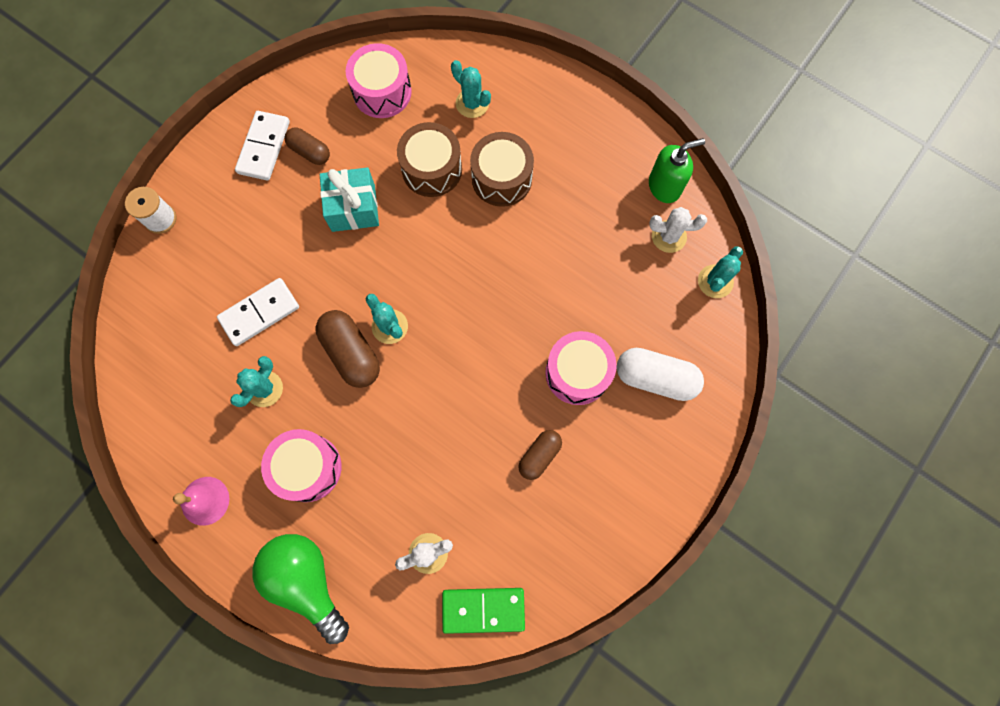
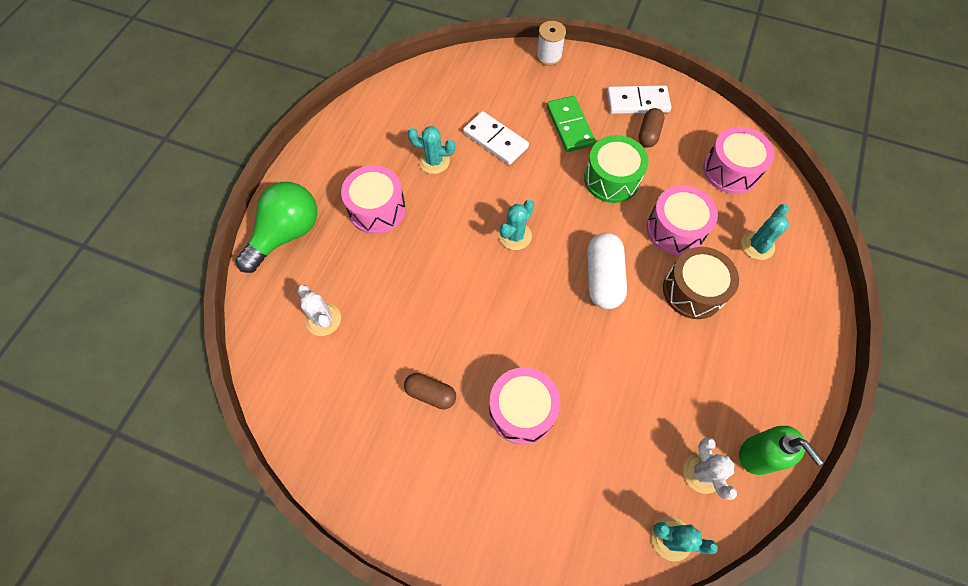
camera: 75 degrees right, 10 degrees down
pink bell [173,477,229,526] -> none
brown capsule [315,310,380,388] -> none
turquoise gift [320,167,379,232] -> green drum [584,135,649,203]
brown drum [397,122,462,197] -> pink drum [646,185,718,255]
green domino [442,588,525,634] -> green domino moved to [547,96,596,152]
white capsule [617,348,704,401] -> white capsule moved to [587,233,627,309]

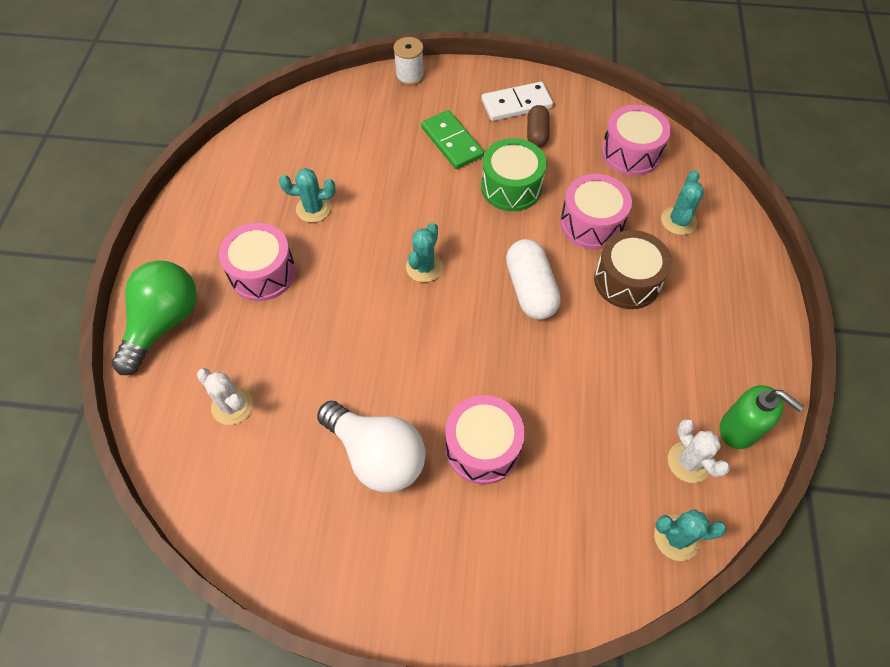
camera: 15 degrees left, 5 degrees down
brown capsule [404,373,456,410] -> white light bulb [317,401,425,493]
white domino [463,111,529,165] -> none

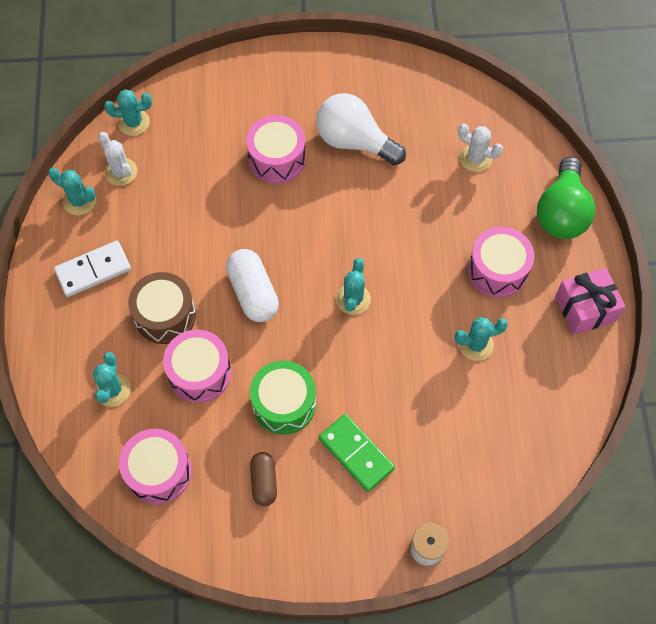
camera: 170 degrees right, 5 degrees up
white domino [481,82,553,121] -> white domino moved to [54,241,131,297]
green soap dispenser [720,385,804,449] -> turquoise cactus [48,168,96,215]
none -> pink gift [555,267,625,335]

